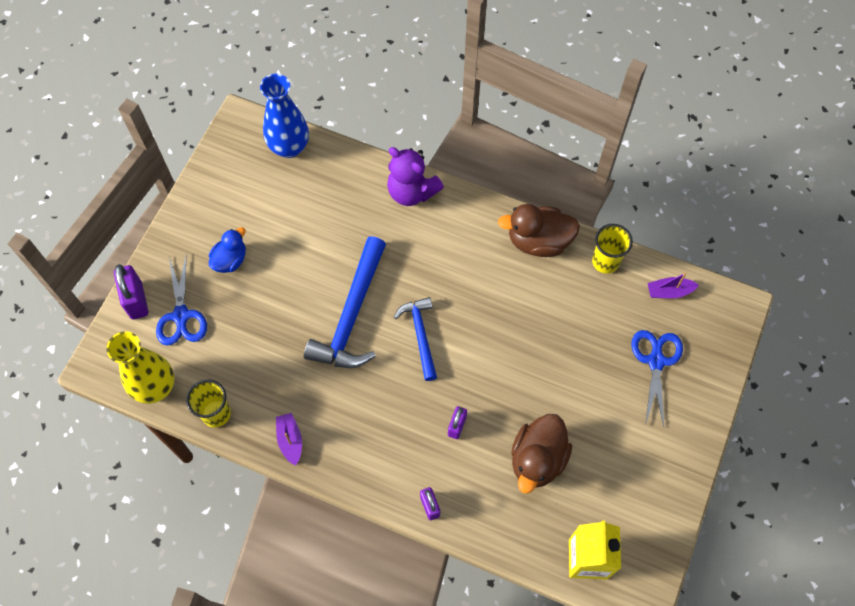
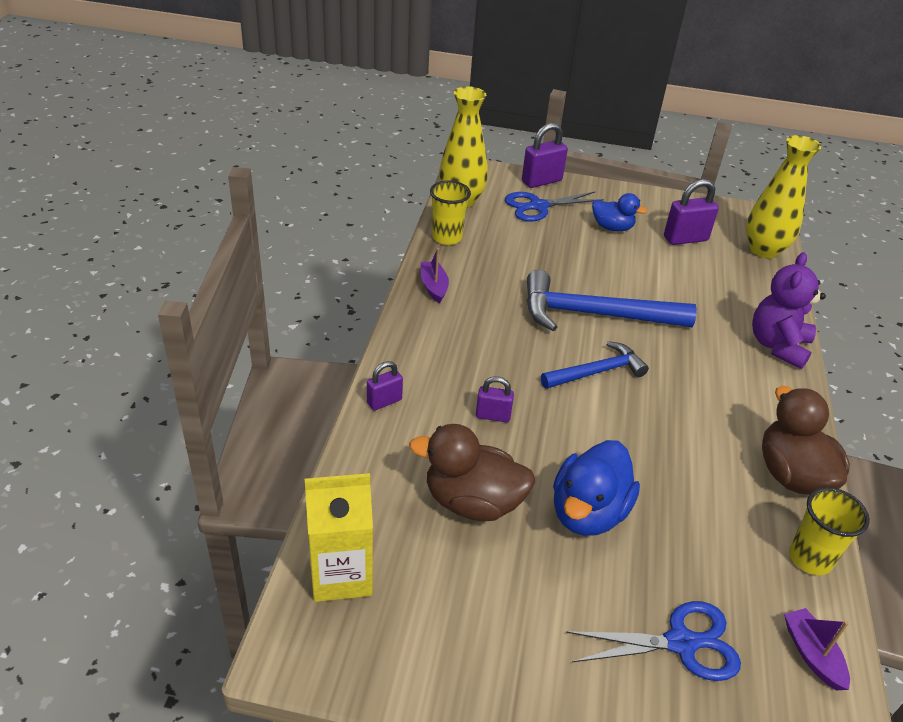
camera: 75 degrees right, 25 degrees down
blue vase [260,74,309,158] -> yellow vase [746,135,821,258]
purple boat [276,413,302,466] -> purple boat turned 75 degrees counterclockwise [421,248,449,303]
none -> blue duck [553,440,640,536]
none -> purple padlock [664,179,719,245]

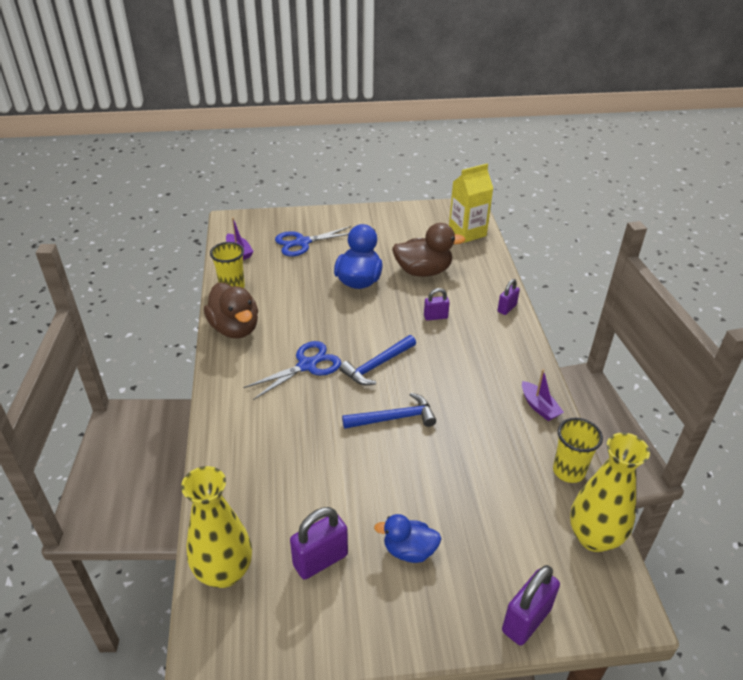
camera: 165 degrees right, 0 degrees up
blue scissors [505,191,604,222] -> blue scissors moved to [243,341,341,400]
blue hammer [527,270,697,331] -> blue hammer [342,393,436,429], size x0.60
purple teddy bear [752,252,826,369] -> none

